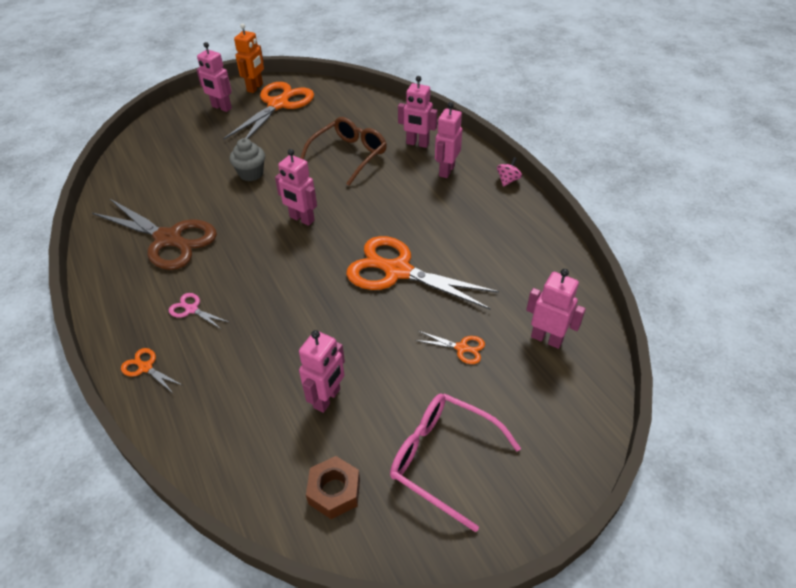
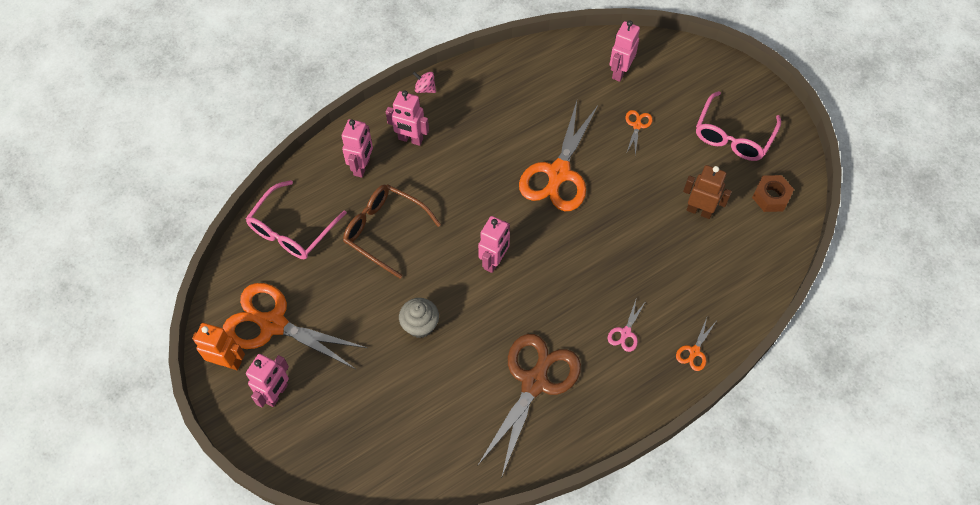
camera: 95 degrees left, 15 degrees up
pink robot [299,330,345,413] -> brown robot [683,165,732,219]
none -> pink glasses [245,180,347,259]

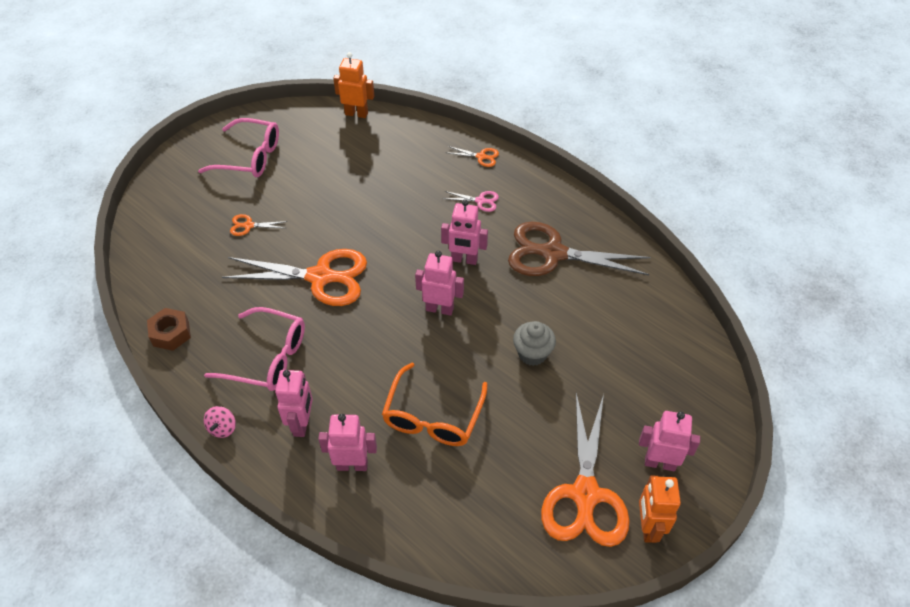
camera: 105 degrees left, 10 degrees down
pink glasses [245,180,347,259] -> pink glasses moved to [204,307,305,391]
brown glasses [343,184,441,279] -> orange glasses [382,363,488,446]
pink robot [609,21,640,82] -> pink robot moved to [441,199,488,265]
brown robot [683,165,732,219] -> none
brown nut [752,175,794,212] -> brown nut moved to [147,308,191,351]
none -> orange robot [333,52,374,118]

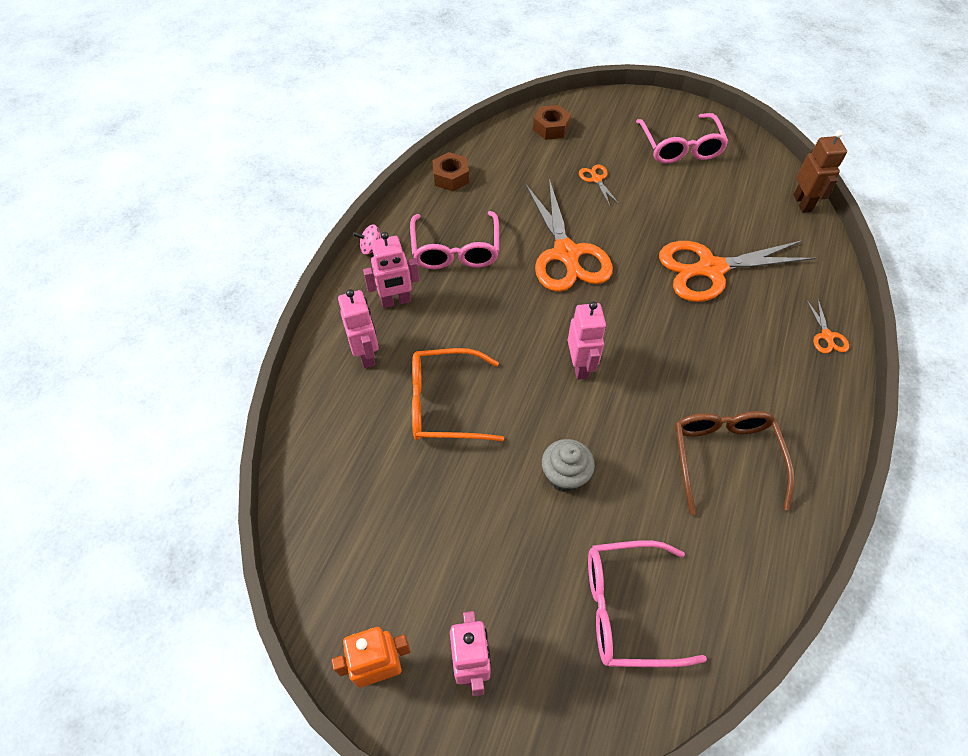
camera: 70 degrees right, 5 degrees up
orange robot [333,52,374,118] -> brown robot [793,130,847,213]
pink robot [441,199,488,265] -> none
pink scissors [443,191,499,212] -> none
brown scissors [508,222,651,276] -> brown glasses [675,411,794,515]
orange scissors [541,393,630,547] -> orange scissors moved to [659,240,816,302]
none -> brown nut [533,105,571,140]
none -> pink glasses [588,540,707,667]

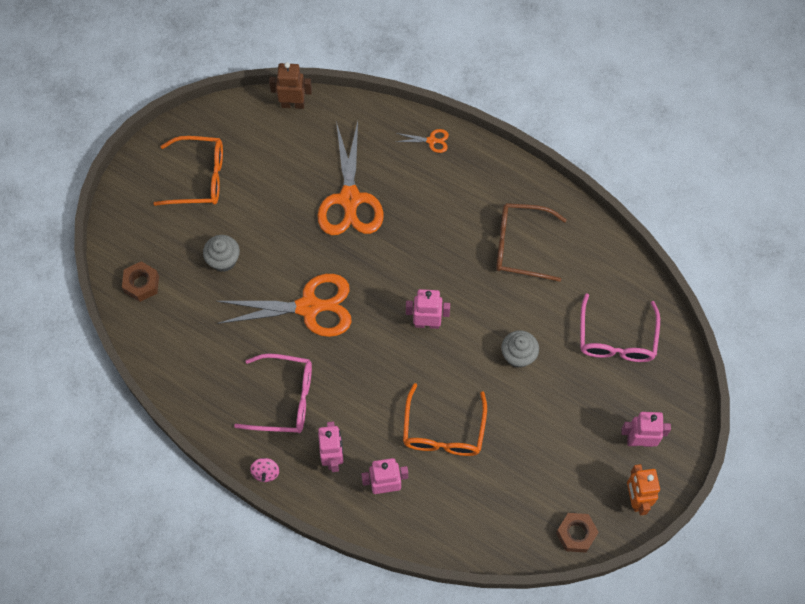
camera: 80 degrees left, 10 degrees up
brown nut [432,152,469,191] -> brown nut moved to [556,513,599,553]
orange scissors [579,164,619,206] -> grey cupcake [203,235,240,272]
pink glasses [636,113,729,163] -> orange glasses [154,136,223,206]

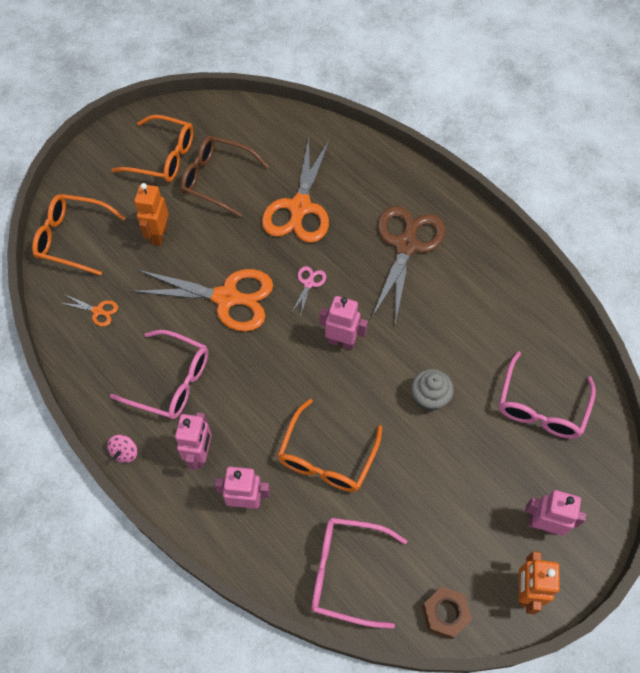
camera: 15 degrees right, 5 degrees down
brown nut [122,261,159,302] -> orange glasses [32,194,125,276]
grey cupcake [203,235,240,272] -> orange robot [134,183,169,246]
brown robot [269,62,312,109] -> none
orange scissors [395,129,449,153] -> orange scissors moved to [61,294,118,326]
brown glasses [496,203,567,282] -> brown glasses moved to [181,136,269,217]
none -> pink scissors [291,266,326,317]
none -> pink glasses [311,518,407,629]
none -> brown scissors [371,206,446,324]

